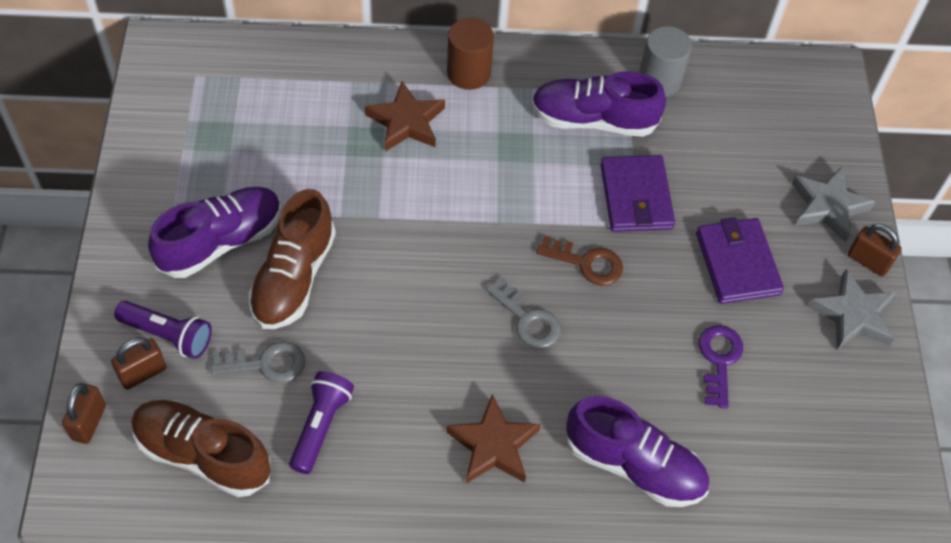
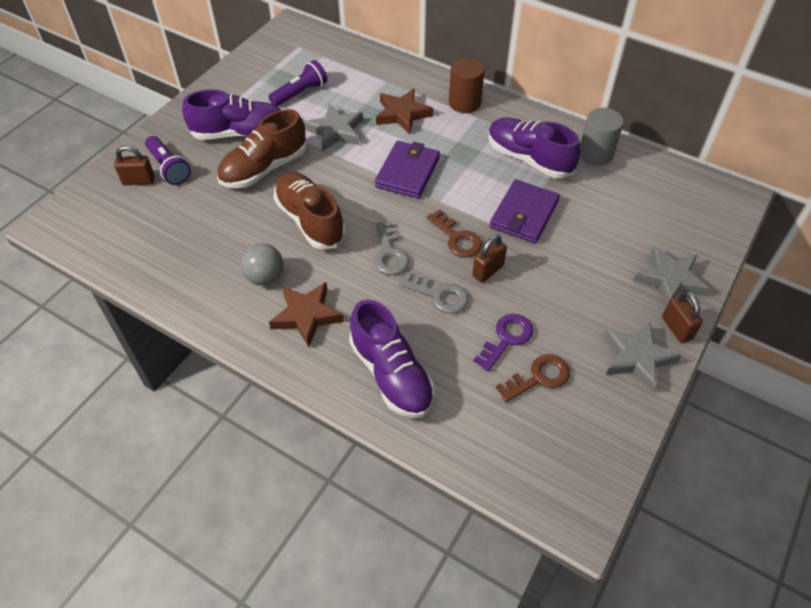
camera: 35 degrees right, 5 degrees down
brown padlock [62,383,106,444] -> brown padlock moved to [472,235,507,283]
brown shoe [132,400,270,497] -> brown shoe moved to [273,172,346,250]
grey key [211,341,305,383] -> grey key moved to [399,272,469,314]
purple flashlight [289,371,354,474] -> purple flashlight moved to [268,60,327,107]
purple wallet [696,217,784,304] -> purple wallet moved to [375,141,440,199]
none -> grey ball [241,243,283,285]
none -> grey star [304,104,363,151]
none -> brown key [496,354,570,403]

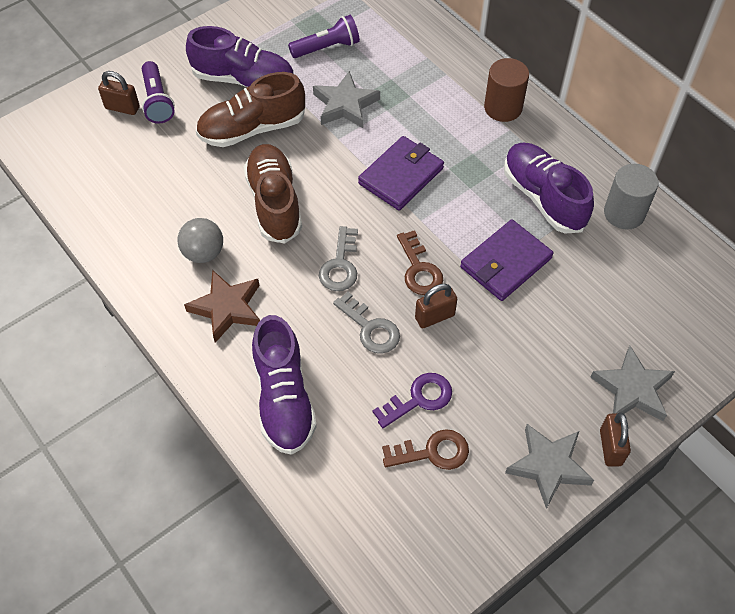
camera: 20 degrees right, 5 degrees up
brown star [376,88,434,134] -> none

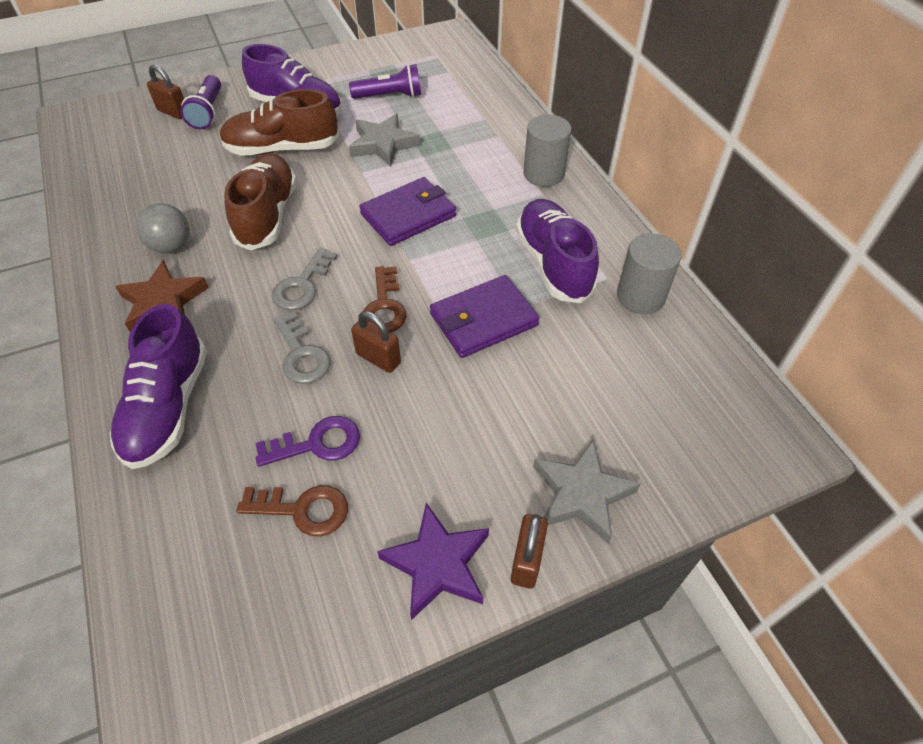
camera: 15 degrees right, 5 degrees down
brown padlock [415,284,457,328] -> brown padlock turned 45 degrees clockwise [351,311,401,373]
brown cylinder [484,58,529,122] -> grey cylinder [523,114,572,187]
grey star [505,424,594,509] -> purple star [377,503,489,620]

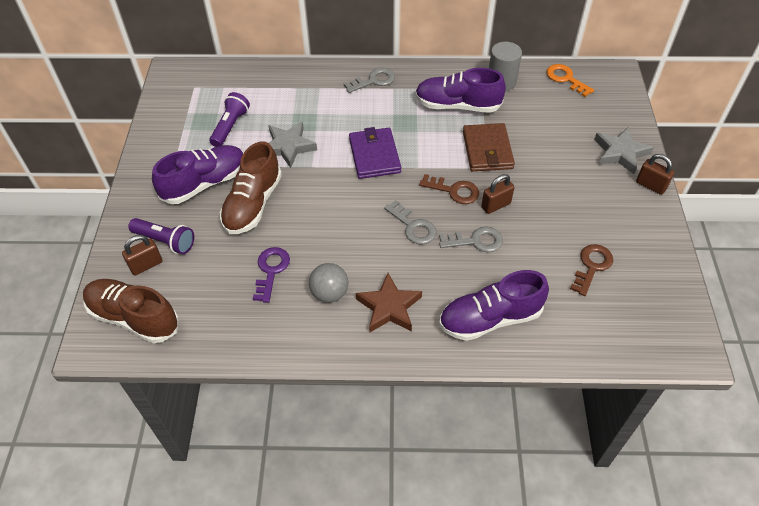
camera: 65 degrees left, 0 degrees up
purple shoe [110,304,207,469] -> purple shoe turned 135 degrees clockwise [439,270,549,341]
brown shoe [224,153,297,250] -> brown shoe moved to [83,279,179,343]
purple key [256,416,360,467] -> purple key moved to [253,247,290,303]
purple star [377,503,489,620] -> none
purple wallet [430,275,540,358] -> brown wallet [463,123,515,171]
grey cylinder [523,114,572,187] -> grey key [344,68,395,93]
none -> orange key [546,64,594,97]

